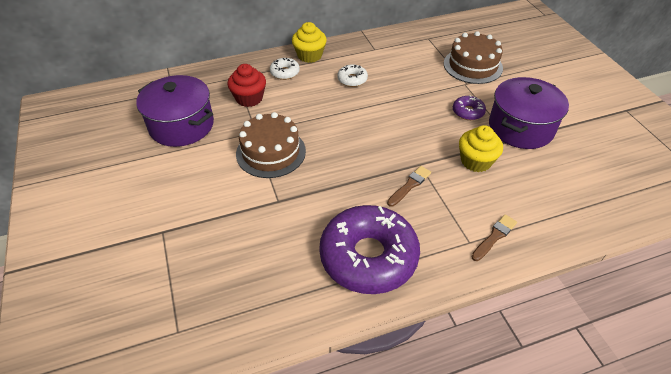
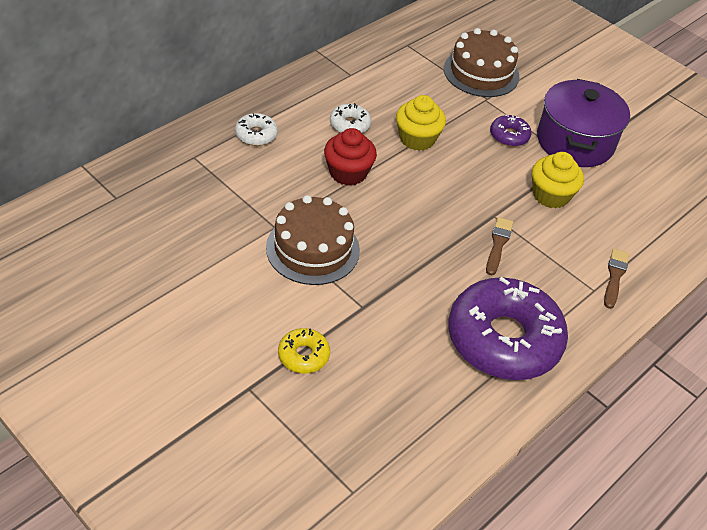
camera: 30 degrees left, 0 degrees up
purple pot [136,75,214,147] -> none
red cupcake [228,64,266,107] -> red cupcake moved to [324,128,377,186]
yellow cupcake [292,22,327,63] -> yellow cupcake moved to [396,95,446,151]
none -> yellow donut [278,328,330,374]

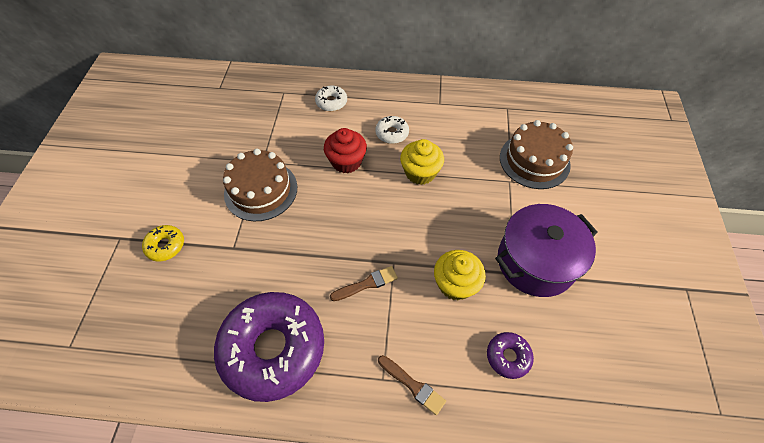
camera: 55 degrees right, 10 degrees up
purple donut [490,115,531,147] -> purple donut moved to [487,332,534,379]
brown brush [604,249,629,309] -> brown brush turned 60 degrees clockwise [378,355,446,415]

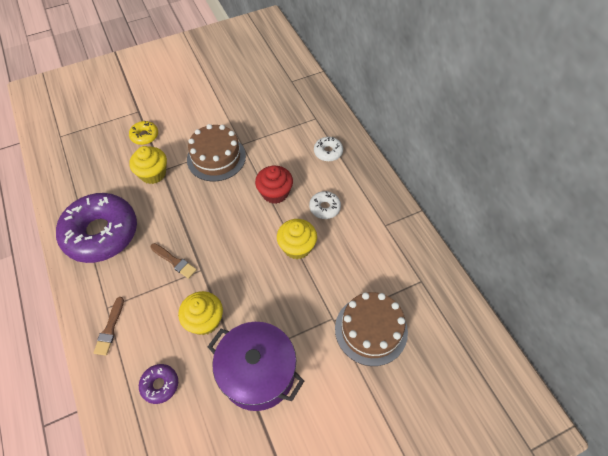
camera: 60 degrees right, 0 degrees up
none -> yellow cupcake [129,146,167,184]

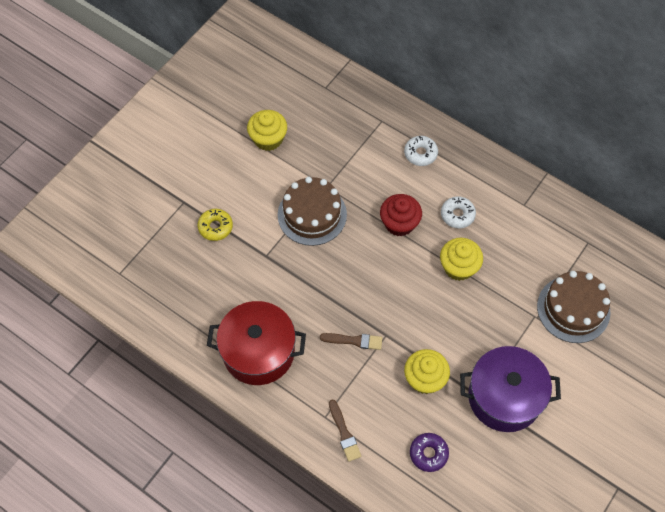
camera: 30 degrees left, 5 degrees up
purple donut [56,193,137,263] -> red pot [207,301,306,385]
yellow cupcake [129,146,167,184] -> yellow cupcake moved to [247,110,287,151]

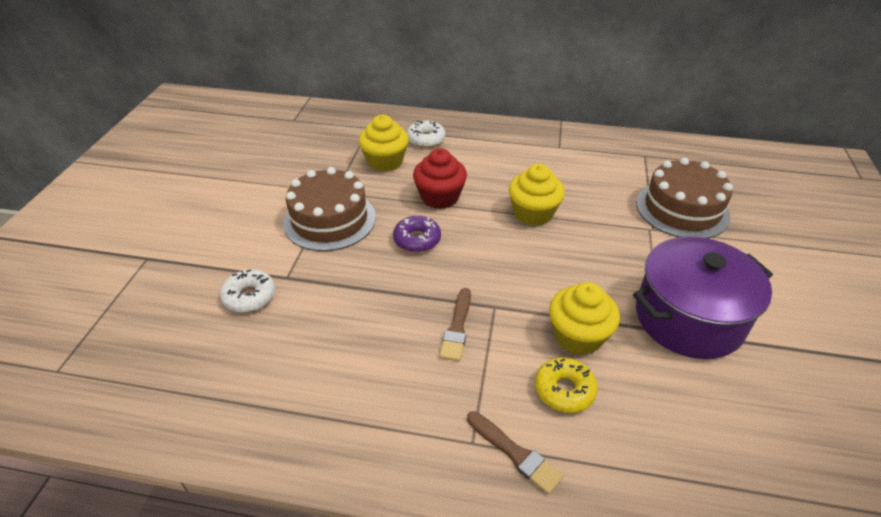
camera: 25 degrees left, 20 degrees down
yellow donut [197,209,233,241] -> yellow donut moved to [535,357,598,413]
red pot [207,301,306,385] -> none
yellow cupcake [247,110,287,151] -> yellow cupcake moved to [359,115,409,172]
brown brush [320,333,382,350] -> brown brush turned 120 degrees clockwise [439,288,471,361]
purple donut [410,433,449,472] -> purple donut moved to [393,216,441,252]
white donut [441,196,476,228] -> white donut moved to [220,269,275,313]

